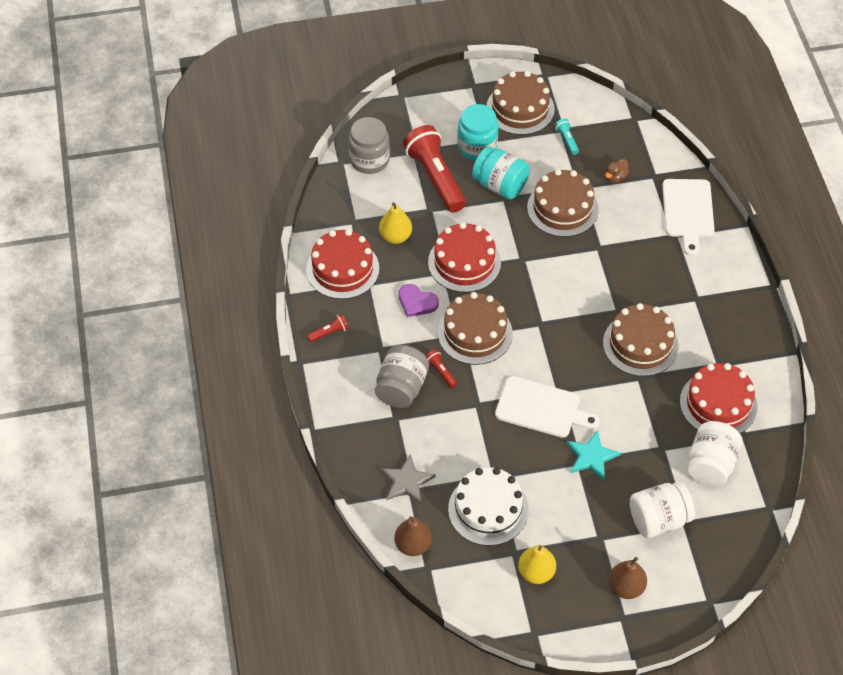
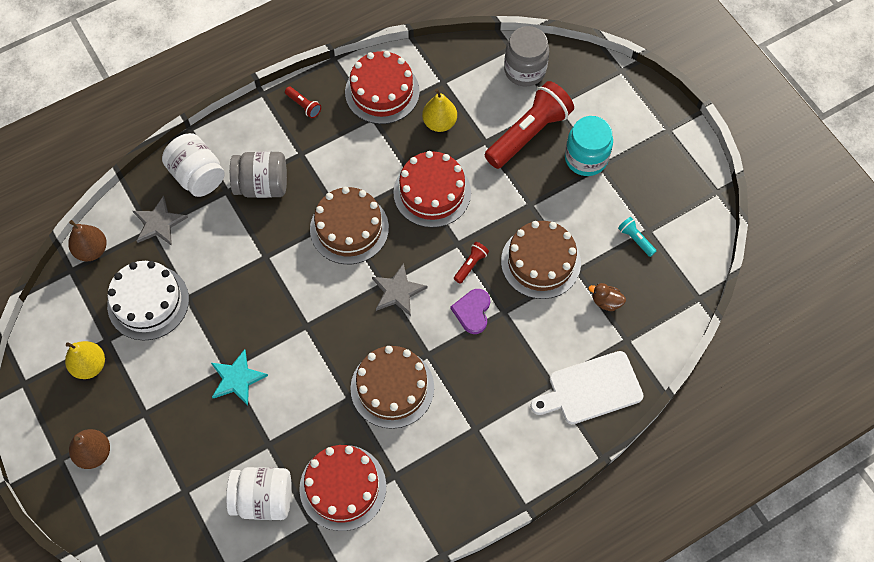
camera: 70 degrees right, 10 degrees up
purple heart [398,284,439,317] -> purple heart moved to [450,289,490,334]
red flashlight [426,349,458,388] -> red flashlight moved to [454,242,489,284]
turquoise jar [472,146,530,199] -> none
brown cake [486,71,555,135] -> none
white cutting board [495,376,600,438] -> none
turquoise flashlight [555,118,579,155] -> turquoise flashlight turned 90 degrees counterclockwise [618,217,657,257]
white jar [630,482,695,538] -> white jar moved to [162,133,225,197]
none -> grey star [372,263,428,316]

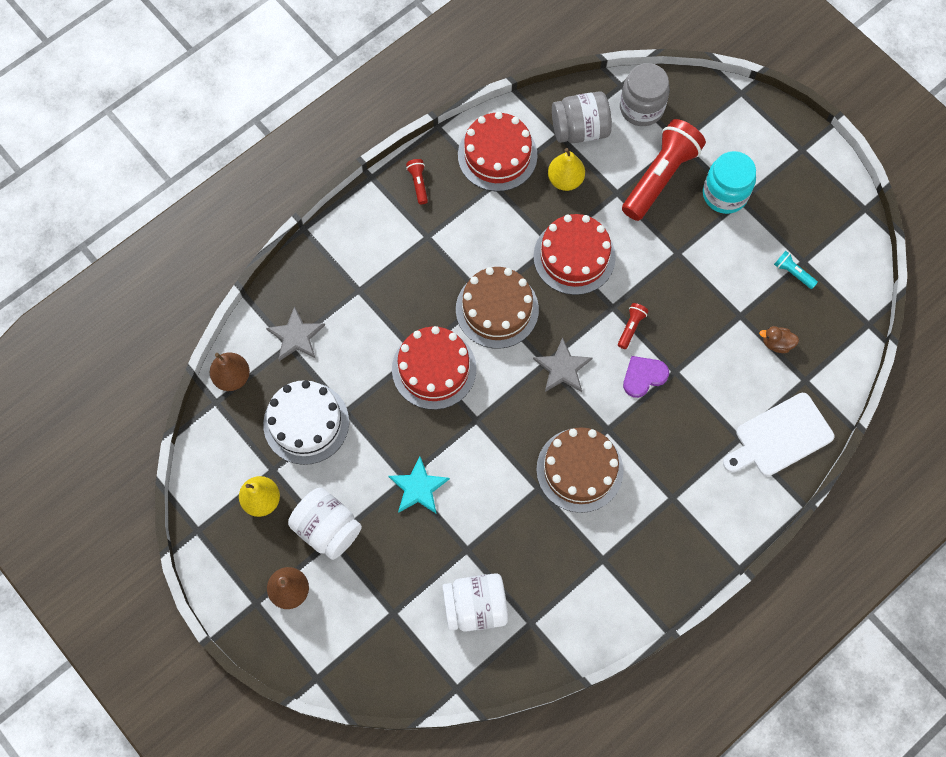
camera: 10 degrees left, 5 degrees up
white jar [162,133,225,197] -> white jar moved to [288,488,362,560]
grey jar [230,151,287,198] -> grey jar moved to [552,91,612,143]
red flashlight [285,87,321,118] -> red flashlight turned 135 degrees counterclockwise [406,159,428,205]
red cake [299,445,386,531] -> red cake moved to [392,326,476,410]
purple heart [450,289,490,334] -> purple heart turned 60 degrees clockwise [623,356,669,398]
brown cake [501,221,581,299] -> none

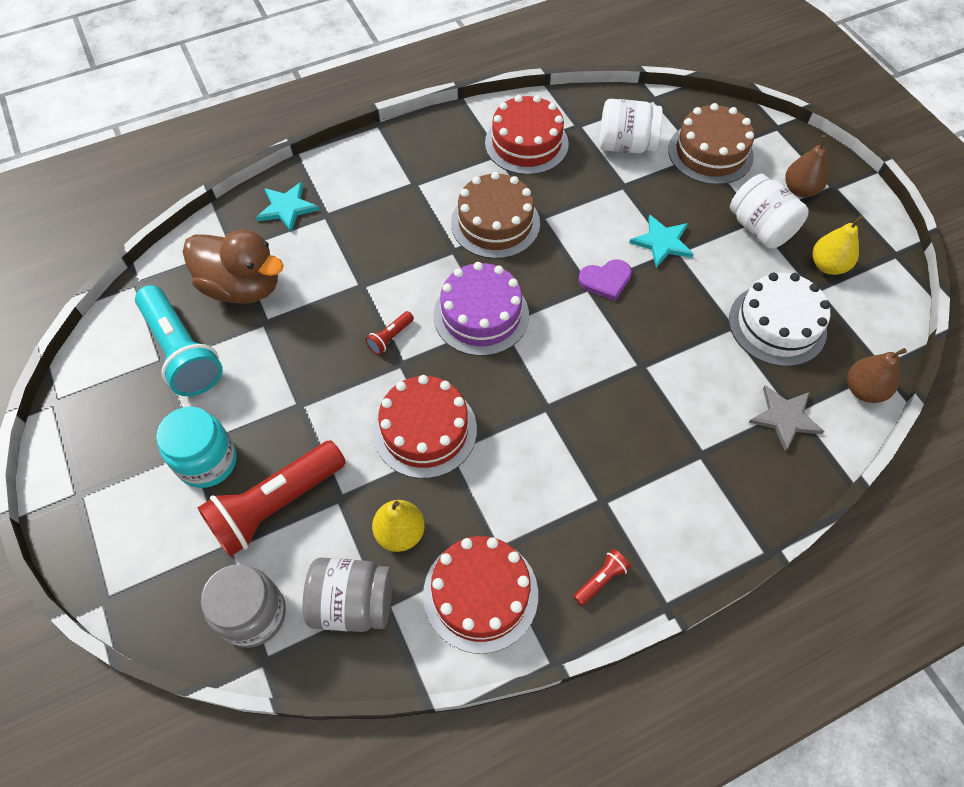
camera: 165 degrees left, 10 degrees down
red cake [392,326,476,410] -> red cake moved to [485,95,569,175]
red flashlight [406,159,428,205] -> red flashlight turned 135 degrees counterclockwise [573,549,631,606]
brown cake [456,267,539,349] -> brown cake moved to [668,103,754,185]
grey star [533,337,592,392] -> purple cake [433,262,529,356]
purple heart [623,356,669,398] -> purple heart moved to [578,259,632,301]
white cutting board [723,393,834,476] -> turquoise star [256,182,319,232]
brown duck [759,326,799,353] -> brown duck [183,230,284,304], size x2.47
turquoise flashlight [774,251,818,289] -> turquoise flashlight [135,285,223,396], size x2.38

